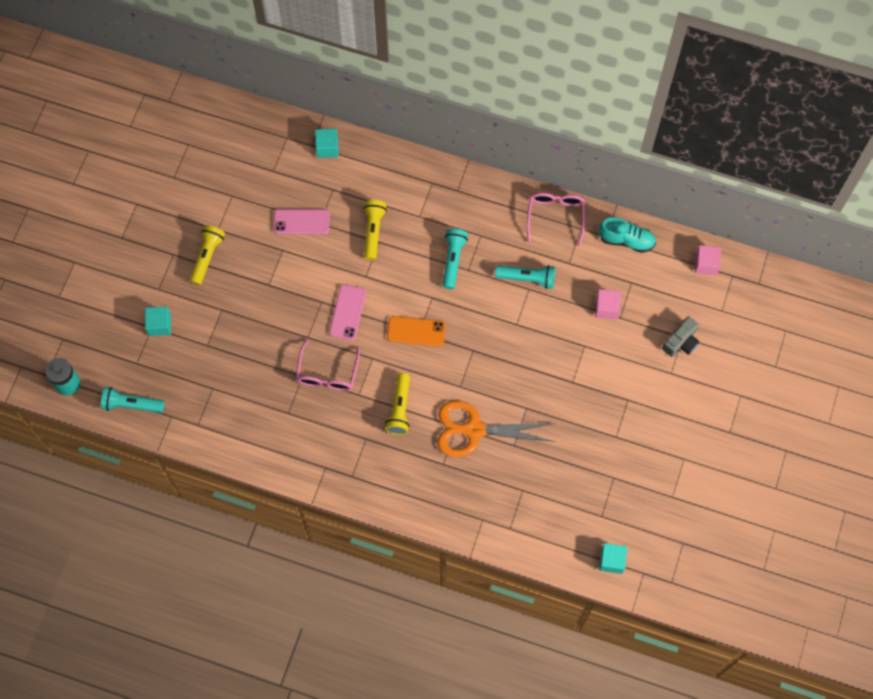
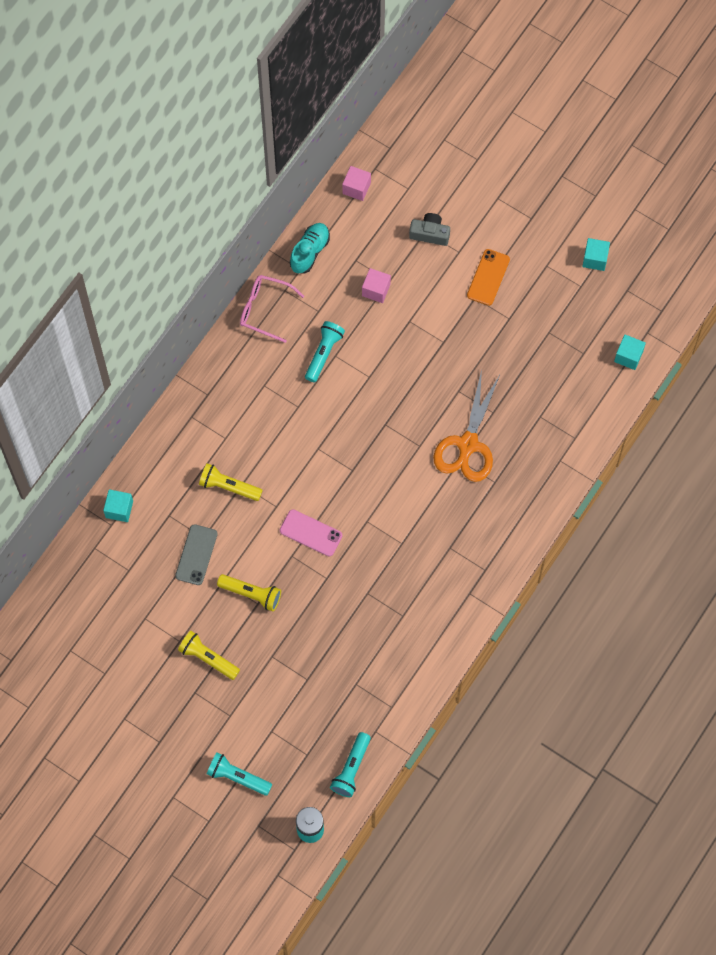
camera: 75 degrees left, 0 degrees up
turquoise cube [145,306,171,336] -> turquoise cube moved to [582,238,610,271]
pink phone [273,209,330,234] -> grey phone [175,524,218,585]
pink glasses [296,339,360,391] -> none
yellow flashlight [385,373,410,435] -> yellow flashlight moved to [217,574,281,611]
orange phone [387,316,446,347] -> orange phone moved to [467,249,510,306]
turquoise flashlight [443,229,468,289] -> turquoise flashlight moved to [207,752,272,796]
grey camera [662,317,700,357] -> grey camera turned 45 degrees counterclockwise [409,213,450,246]

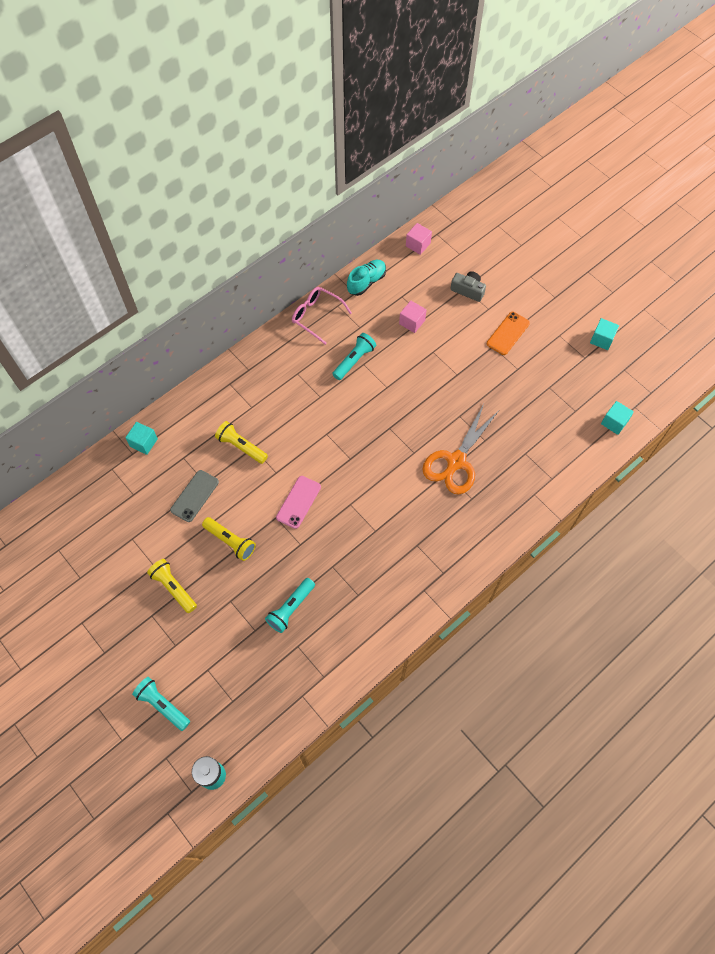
camera: 15 degrees right, 5 degrees down
pink phone [280,509,342,556] -> pink phone turned 75 degrees clockwise [276,476,321,529]
turquoise flashlight [330,732,371,797] -> turquoise flashlight moved to [265,578,315,633]

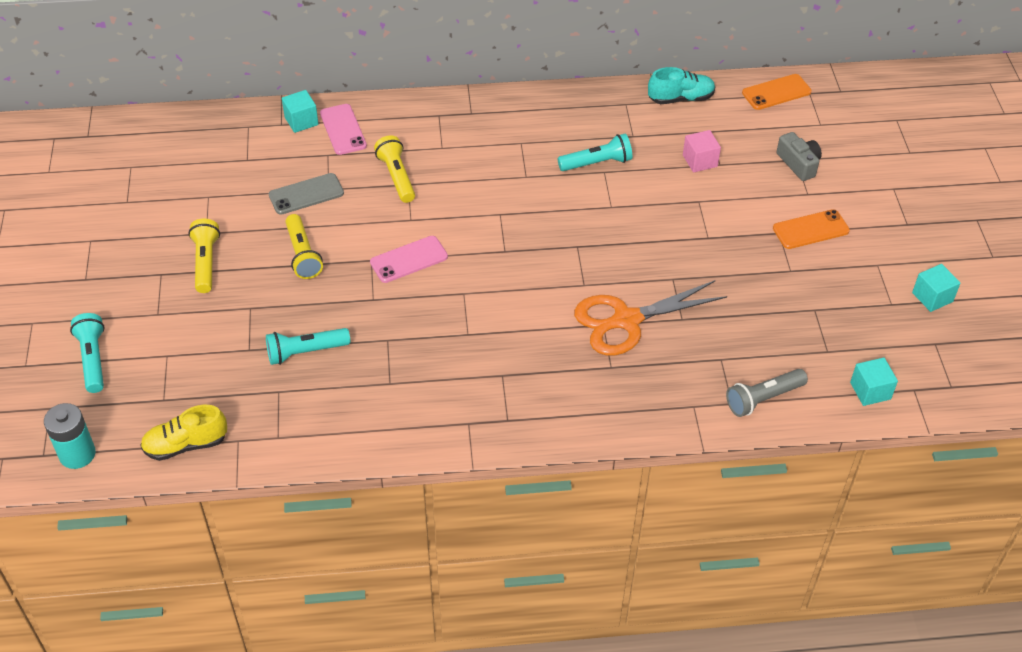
camera: 35 degrees right, 15 degrees down
pink glasses [292,287,352,345] -> none
pink cube [406,223,432,255] -> orange phone [742,74,812,110]
none -> yellow shoe [140,405,227,461]
none -> pink phone [320,104,367,155]
none -> grey flashlight [726,369,808,417]

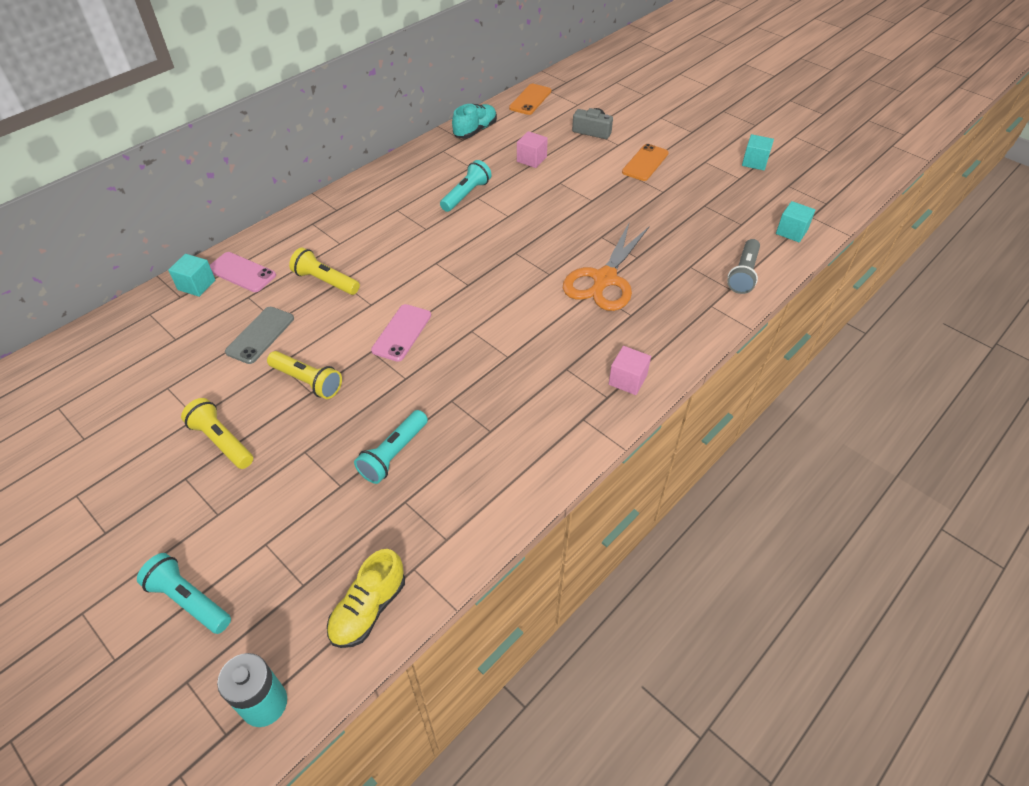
camera: 40 degrees left, 0 degrees up
none -> pink cube [609,346,651,395]

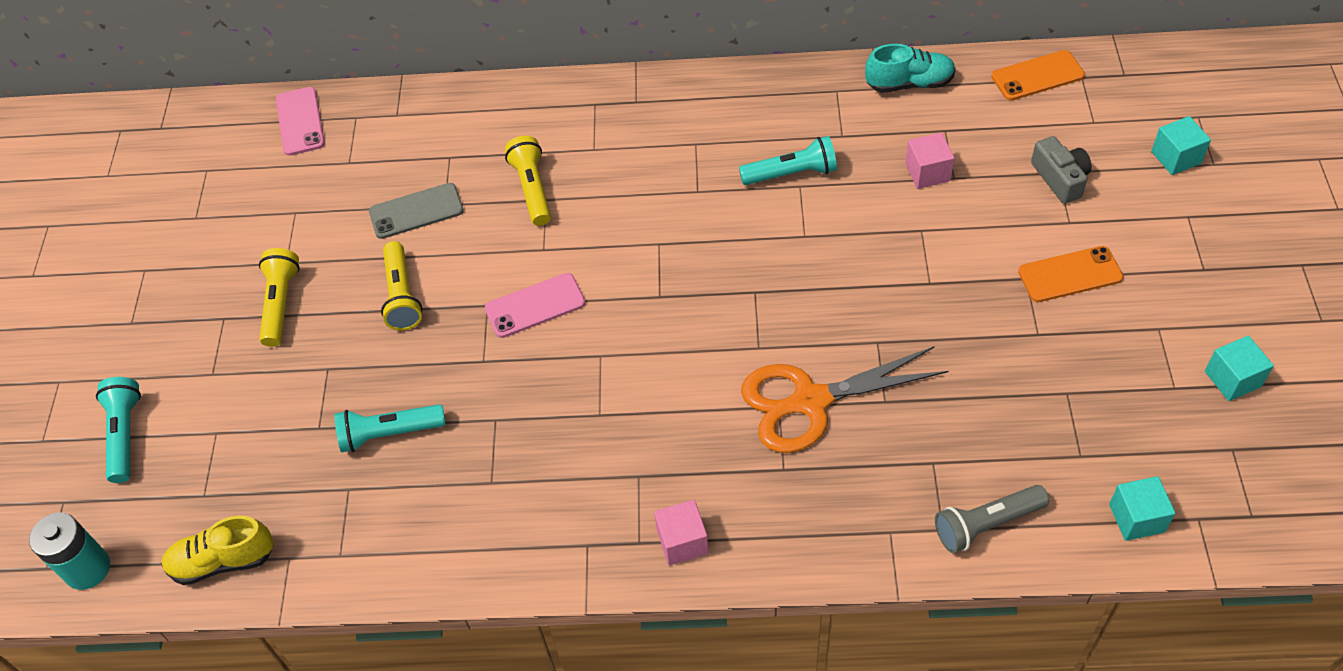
camera: 50 degrees right, 5 degrees up
turquoise cube [168,254,215,297] -> turquoise cube moved to [1151,116,1211,175]
pink phone [210,252,276,292] -> pink phone moved to [276,87,325,156]

